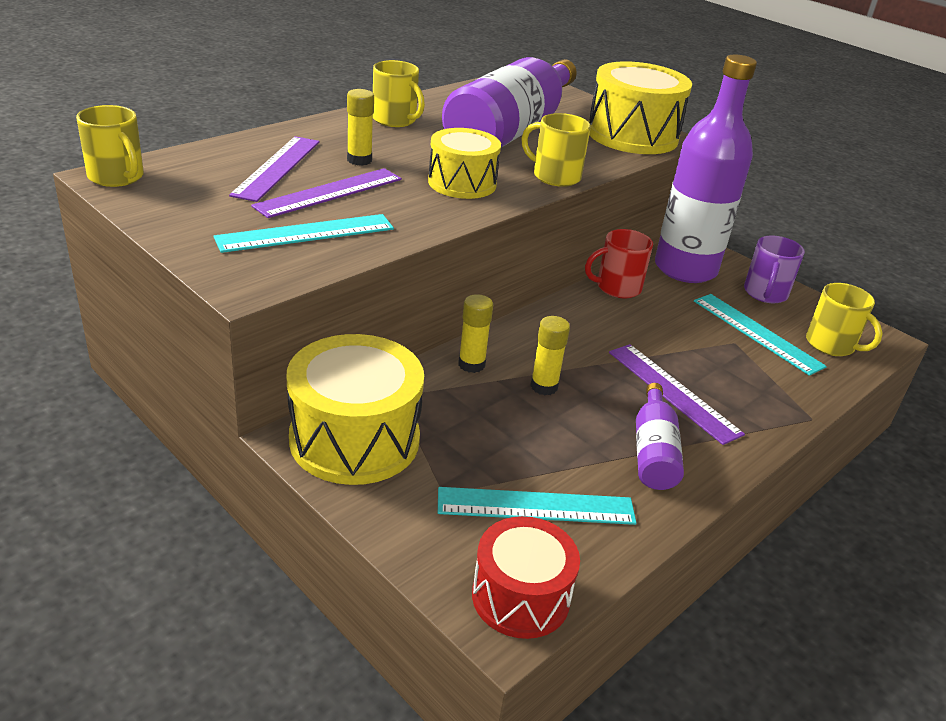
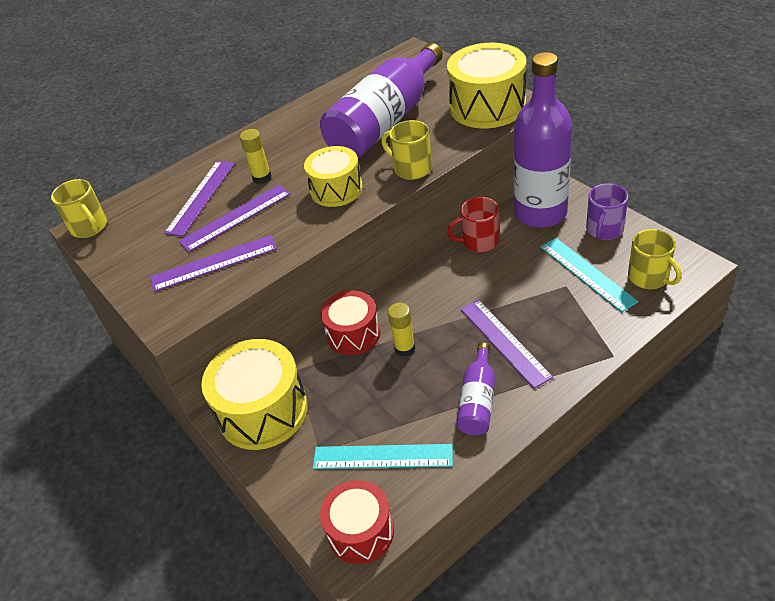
camera: 15 degrees right, 10 degrees up
turquoise ruler [213,214,394,253] -> purple ruler [150,235,277,292]
yellow mug [373,60,425,127] -> none
yellow glue stick [458,294,493,373] -> red drum [321,291,380,355]

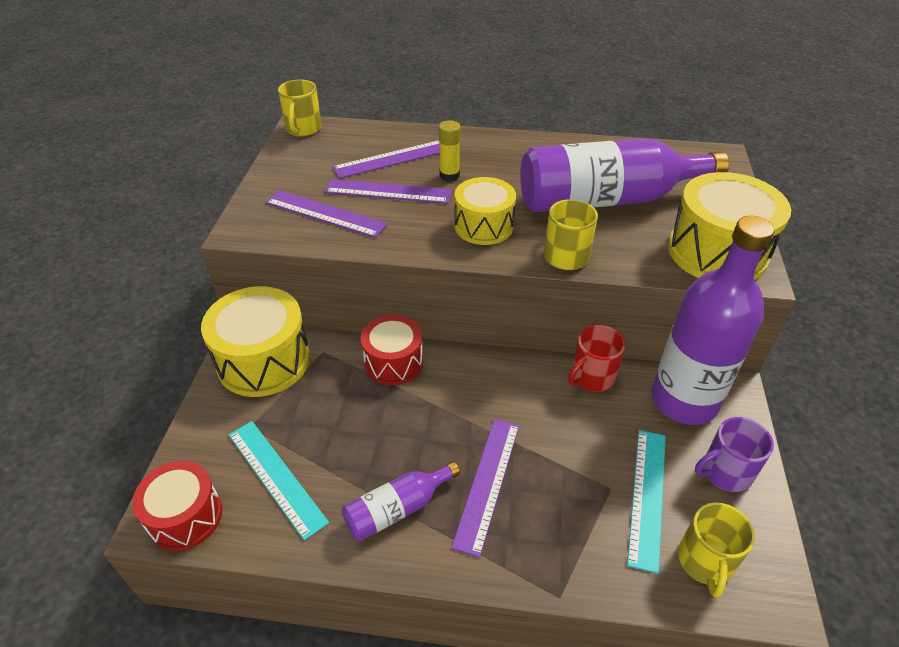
camera: 40 degrees right, 0 degrees up
yellow glue stick [388,302,415,357] -> none
red mug [447,197,499,252] -> red mug turned 75 degrees counterclockwise [568,325,625,392]

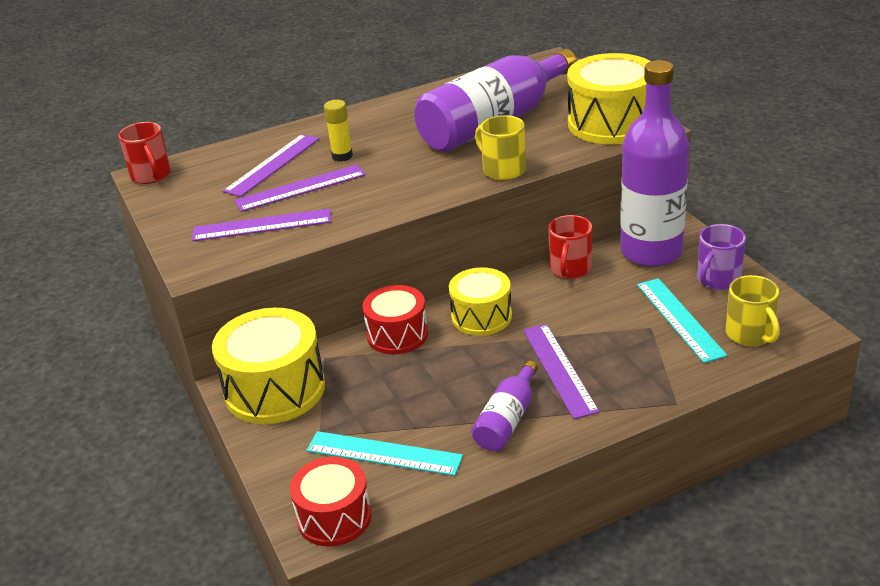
camera: 30 degrees left, 10 degrees down
yellow mug [278,79,322,137] -> red mug [118,122,171,184]
yellow drum [454,177,516,245] -> yellow drum moved to [449,267,512,336]

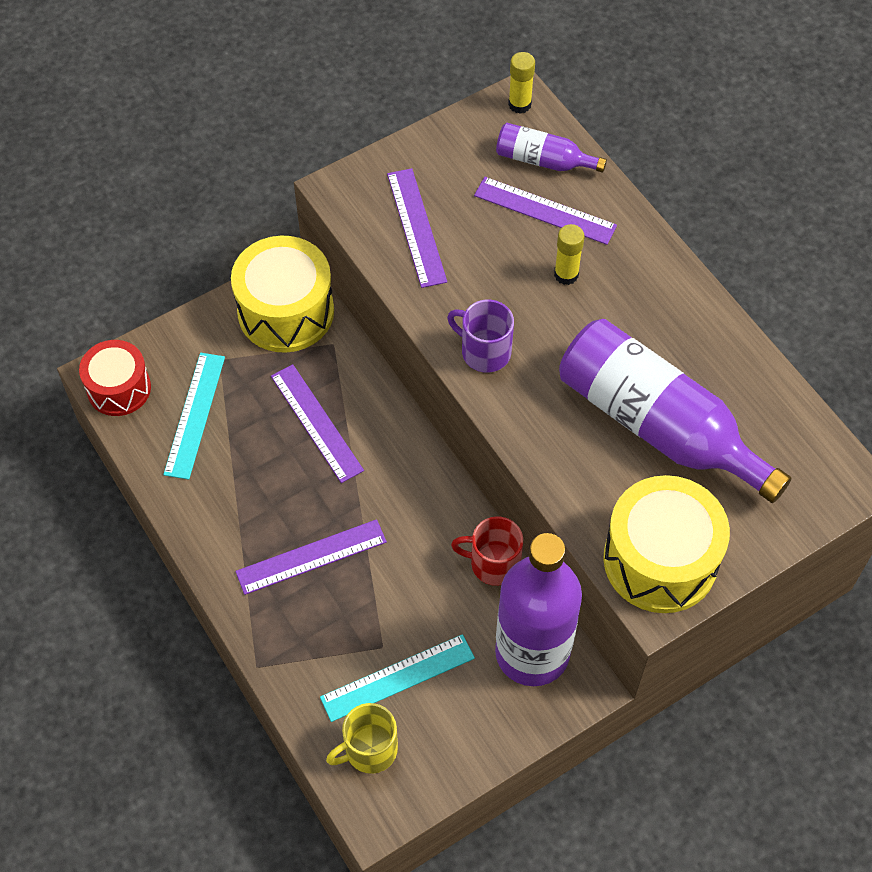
camera: 80 degrees right, 25 degrees up
red mug [118,122,171,184] -> yellow glue stick [508,52,535,114]
purple ruler [234,164,366,212] -> purple ruler moved to [271,364,364,483]
red drum [362,285,428,354] -> none
yellow drum [449,267,512,336] -> none
purple bottle [471,361,538,451] -> purple bottle moved to [496,123,607,172]
yellow mug [475,115,526,181] -> none
purple mug [697,224,746,290] -> purple mug moved to [447,300,514,373]

